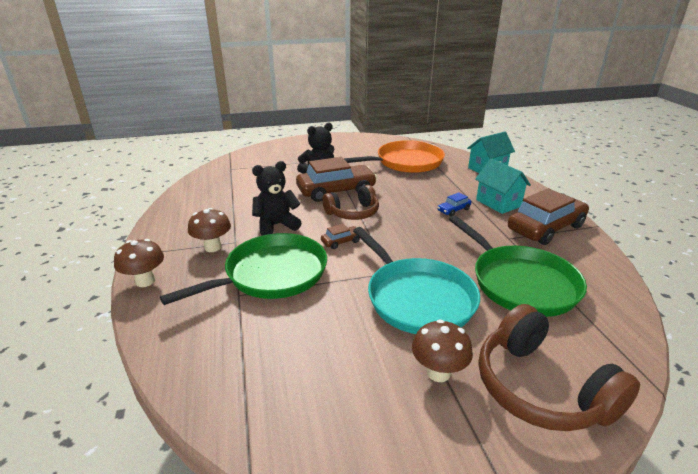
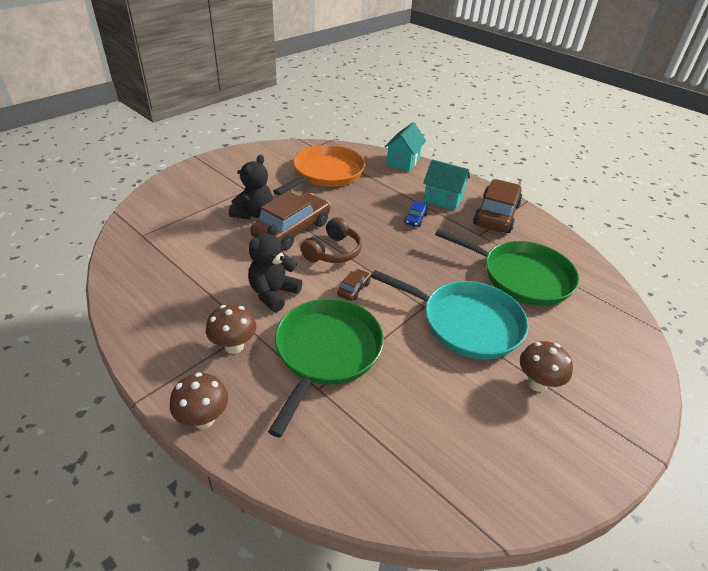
camera: 35 degrees left, 10 degrees up
brown headphones [479,304,640,431] -> none

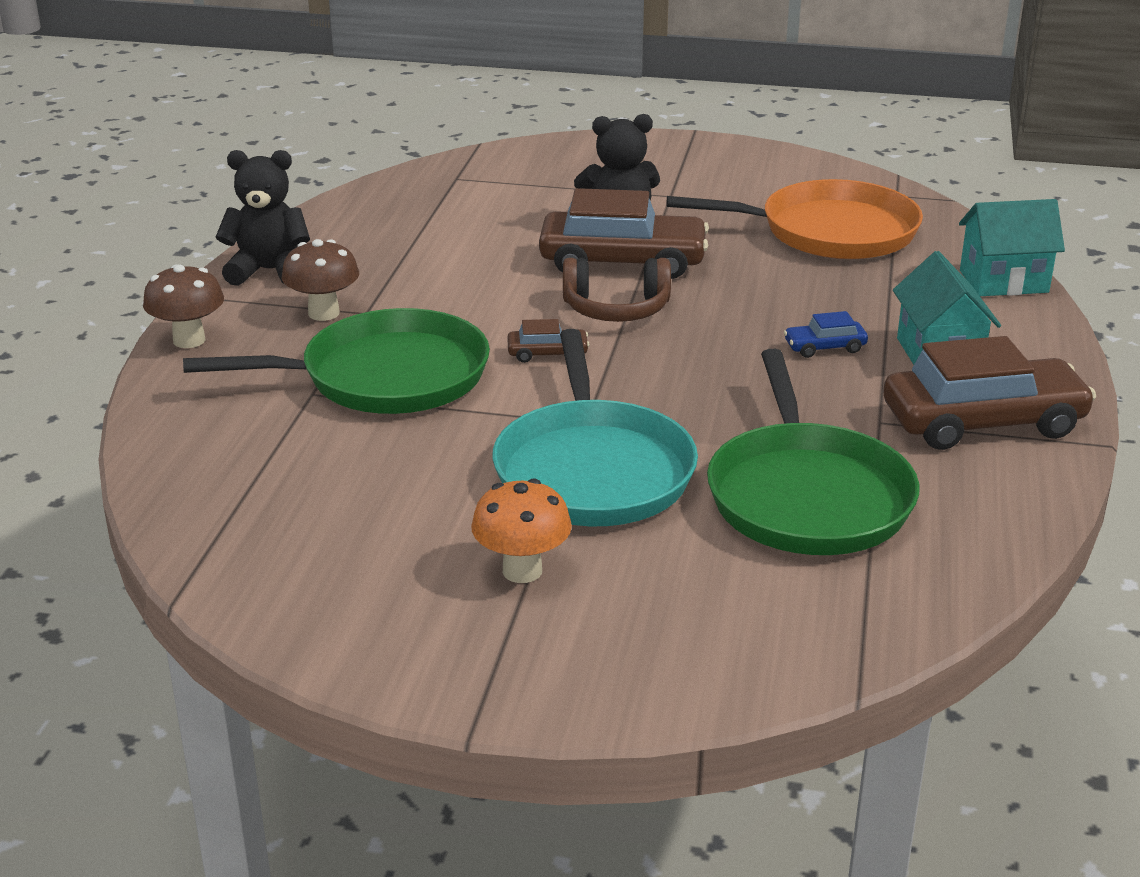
camera: 60 degrees right, 10 degrees down
black teddy bear [248,225,302,312] -> black teddy bear moved to [216,150,310,286]
brown mushroom [520,341,573,392] -> orange mushroom [471,479,572,583]

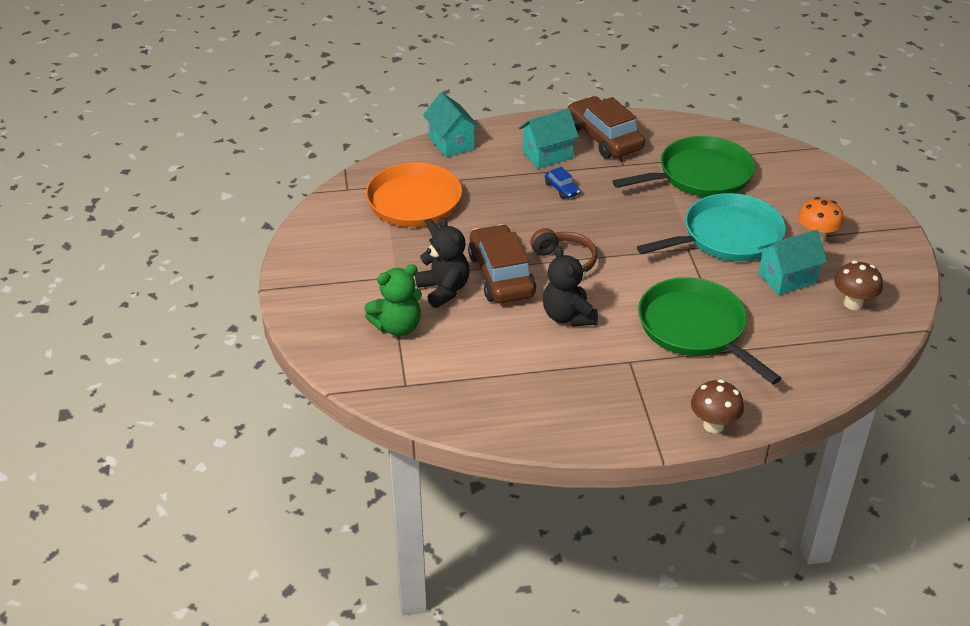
camera: 110 degrees left, 10 degrees up
black teddy bear [216,150,310,286] -> black teddy bear moved to [543,246,598,326]
brown mushroom [281,239,359,321] -> brown mushroom moved to [834,261,883,310]
brown car [507,319,589,363] -> none
none -> green teddy bear [364,264,422,336]
none -> turquoise house [758,230,827,295]

